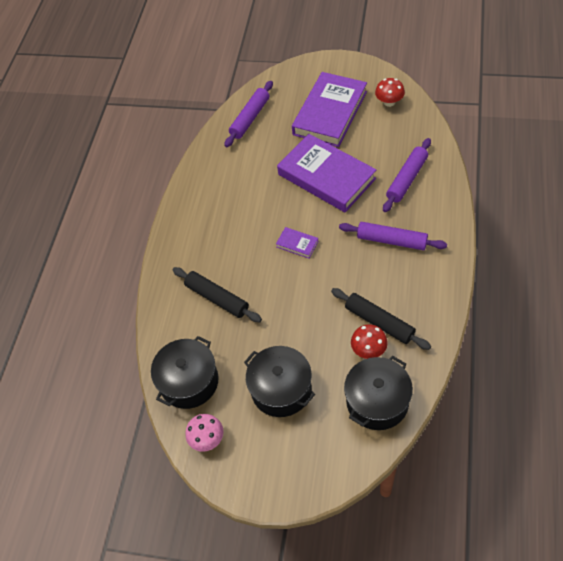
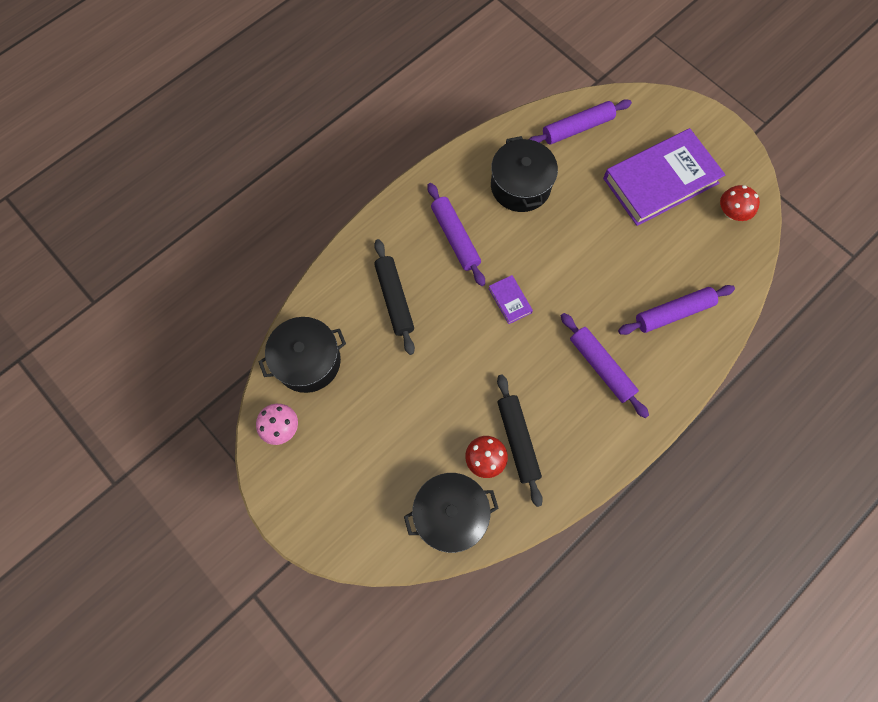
camera: 30 degrees right, 15 degrees up
black pot [244,346,315,417] -> black pot moved to [491,136,558,212]
purple book [277,134,376,212] -> none
none -> purple rolling pin [427,183,485,286]

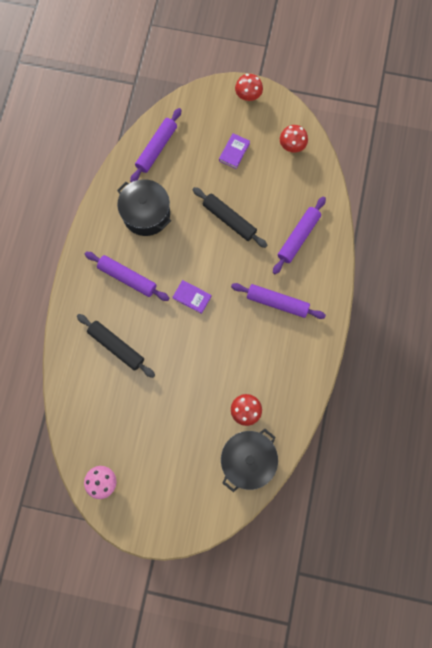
camera: 35 degrees left, 5 degrees up
black pot [258,317,346,393] -> none
black rolling pin [497,374,543,507] -> black rolling pin moved to [193,187,268,248]
purple book [603,128,726,226] -> purple book [219,133,250,169], size x0.41
none -> red mushroom [235,74,263,101]

